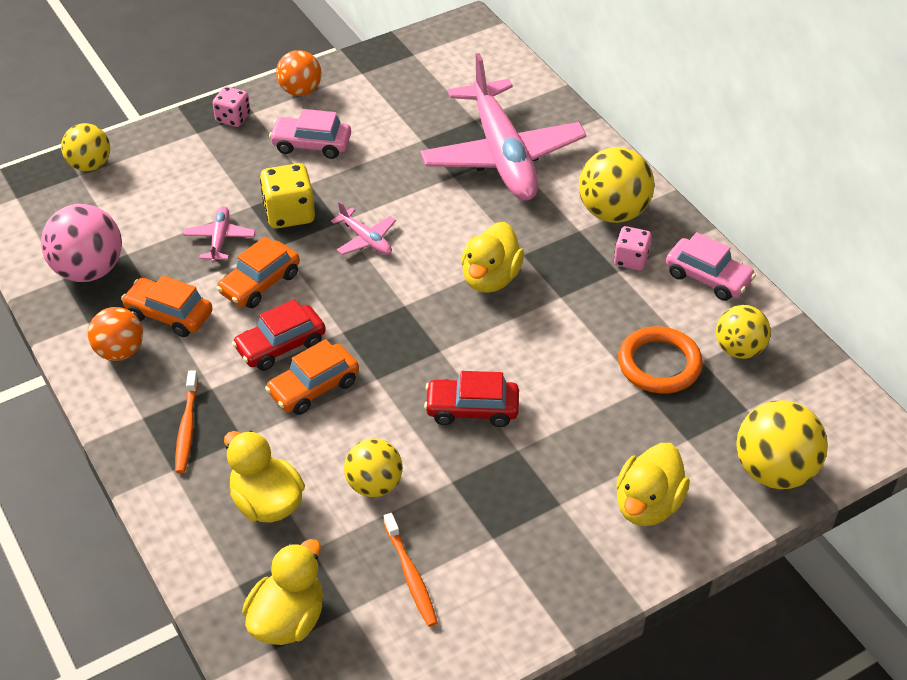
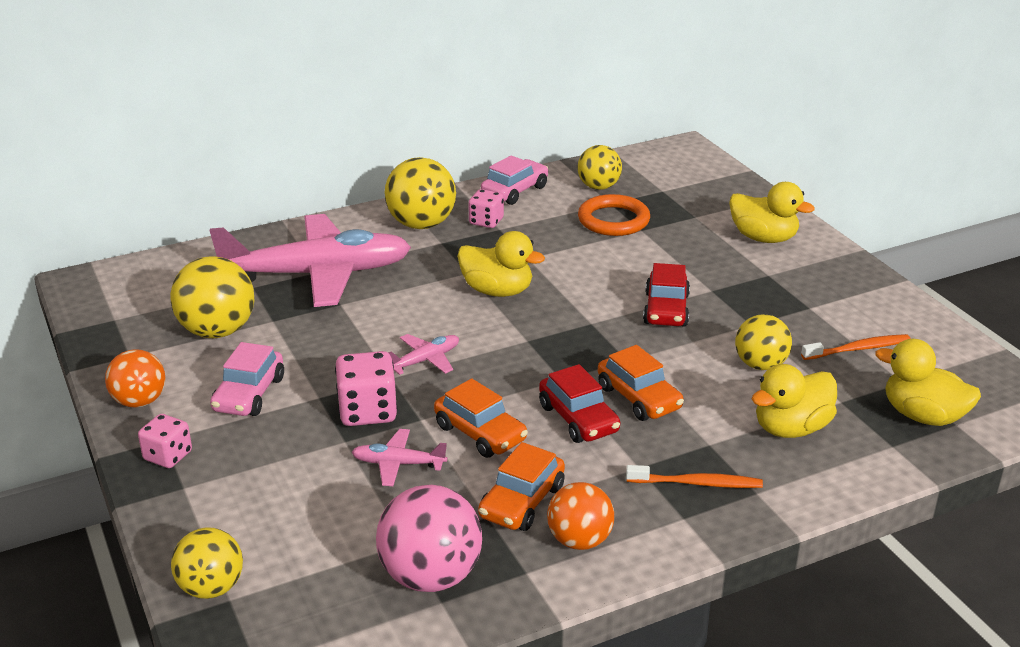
camera: 85 degrees left, 15 degrees down
yellow dice [260,163,315,229] -> pink dice [335,351,397,426]
yellow ball [736,400,828,489] -> yellow ball moved to [170,256,254,338]

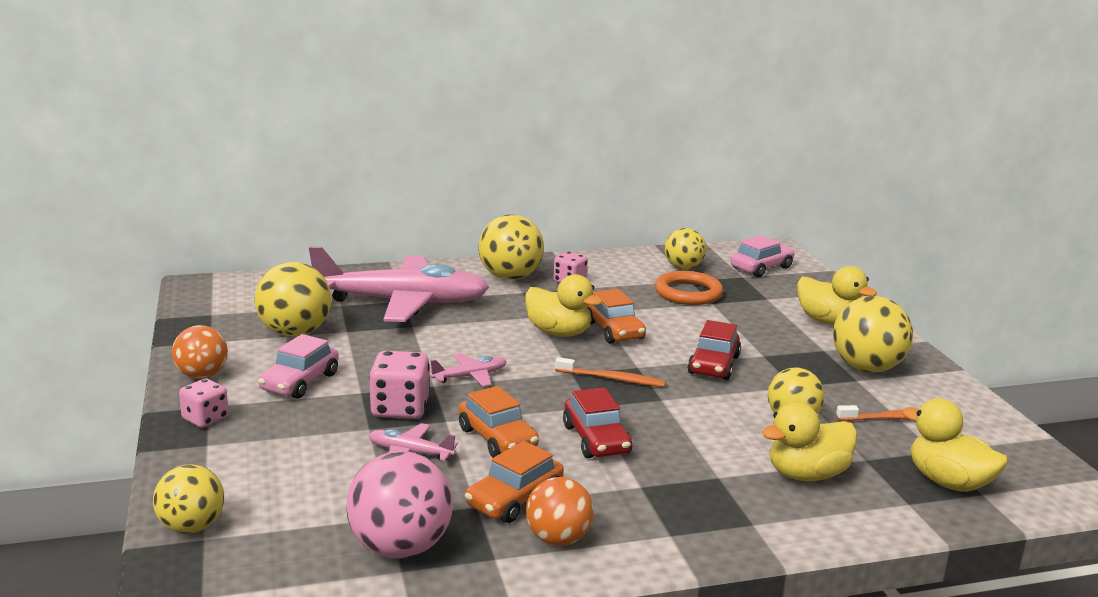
camera: 10 degrees right, 10 degrees down
pink car [481,155,548,205] -> pink car moved to [731,235,795,277]
orange car [598,345,684,421] -> orange car moved to [586,289,646,344]
orange toothbrush [626,465,763,488] -> orange toothbrush moved to [555,357,666,387]
none -> yellow ball [833,296,913,372]

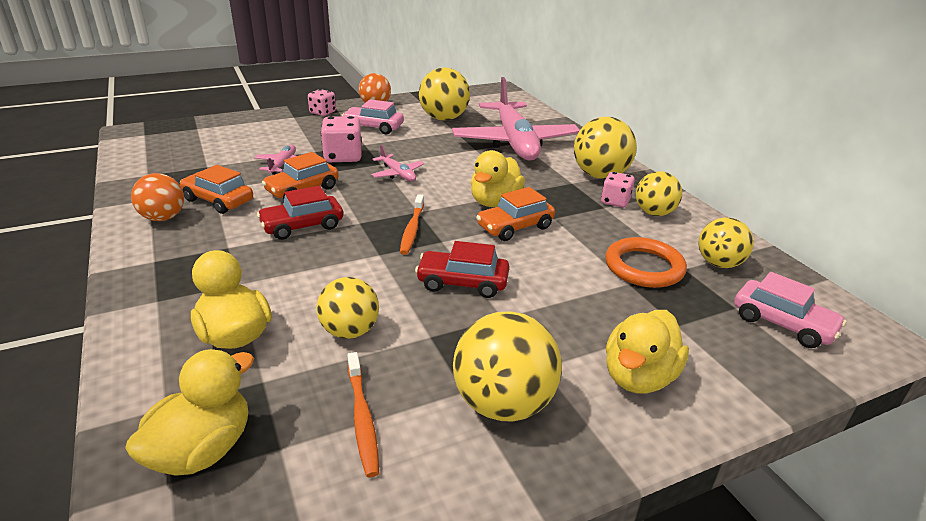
camera: 80 degrees right, 10 degrees up
yellow ball [153,465,224,533] -> yellow ball moved to [636,171,682,216]
pink ball [346,451,453,558] -> none

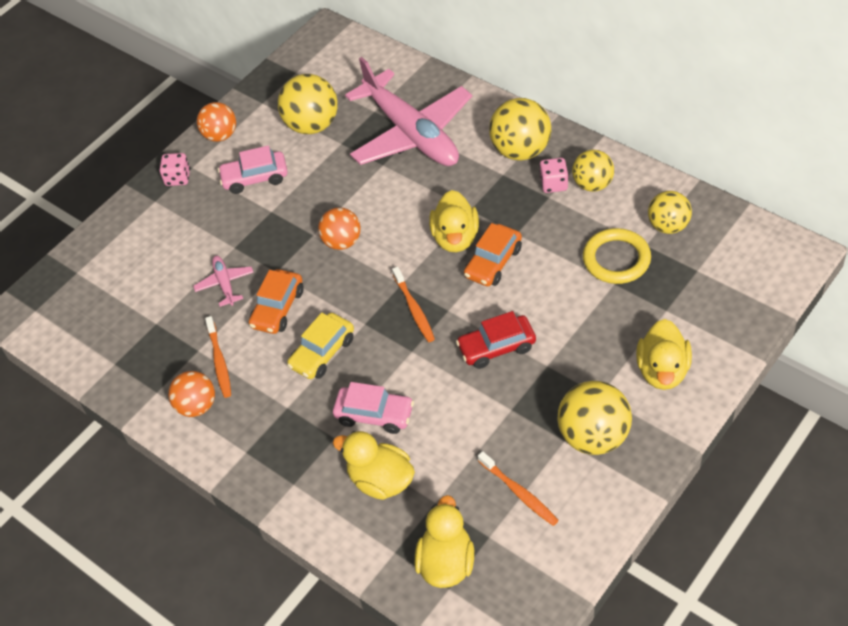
camera: 20 degrees left, 20 degrees up
orange car [180,165,253,214] -> orange toothbrush [205,316,231,398]
red car [257,186,343,240] -> yellow car [287,313,354,379]
yellow ball [316,277,379,339] -> none
pink dice [321,116,362,162] -> none
pink plane [371,145,424,181] -> orange ball [318,207,361,250]
orange ring [605,237,687,288] -> yellow ring [583,228,651,284]
pink car [734,272,846,348] -> pink car moved to [333,382,414,434]

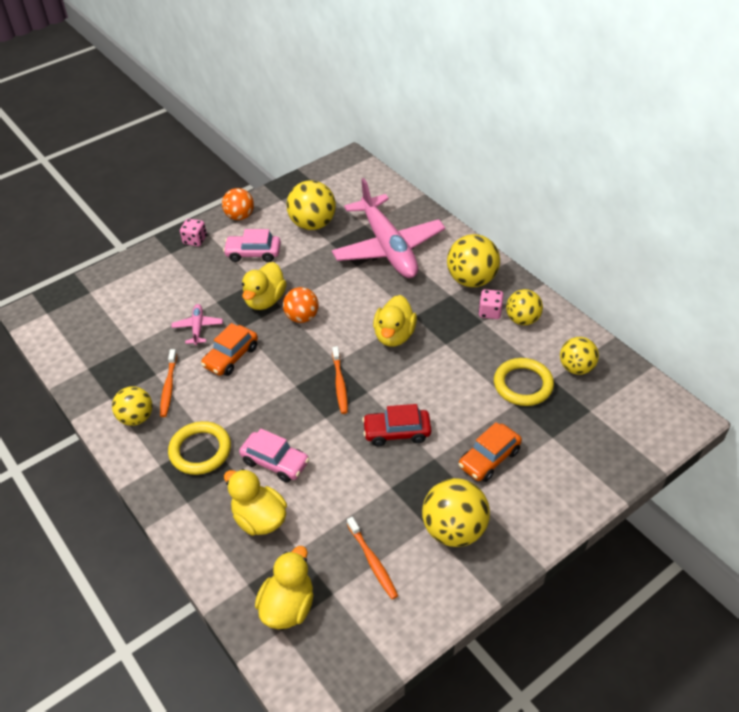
camera: 10 degrees right, 5 degrees down
orange ball [168,371,215,417] -> yellow ball [112,386,153,426]
yellow car [287,313,354,379] -> none
orange car [464,223,522,286] -> orange car moved to [459,422,522,482]
yellow duck [636,319,692,390] -> yellow duck moved to [242,262,287,310]
none -> yellow ring [168,421,231,475]

